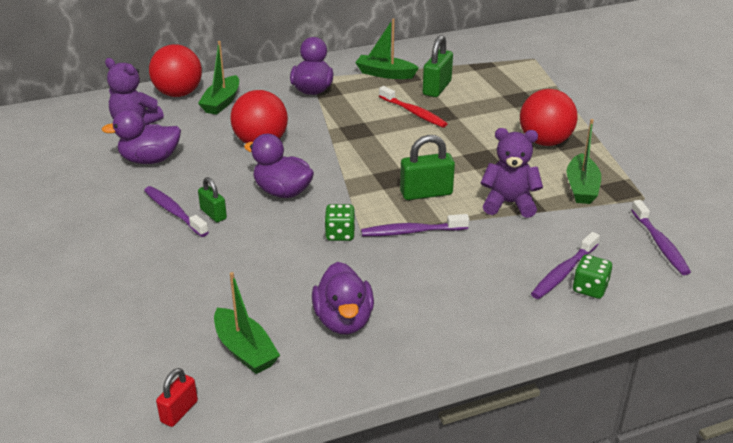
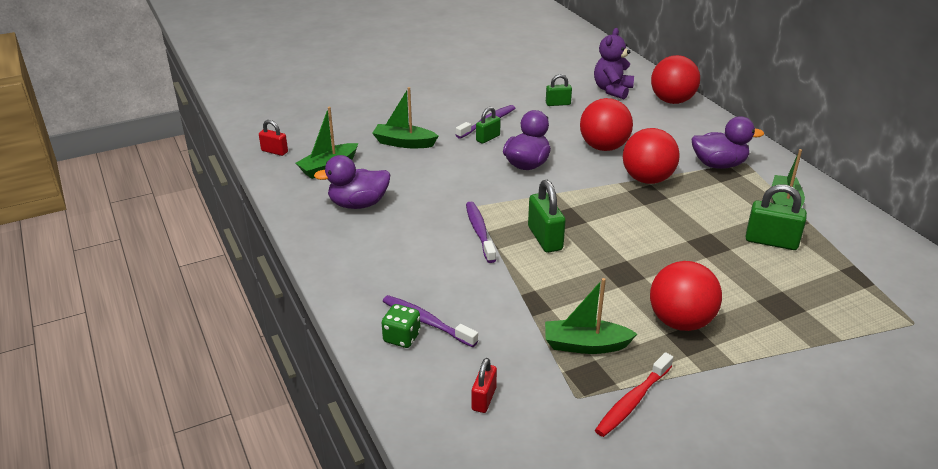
camera: 85 degrees right, 0 degrees up
purple duck [101,109,181,164] -> green padlock [546,74,572,106]
green boat [198,41,239,115] -> green boat moved to [372,87,438,148]
green dice [324,204,355,241] -> none
red toothbrush [379,86,448,128] -> red toothbrush moved to [595,352,673,437]
purple teddy bear [480,128,543,218] -> none
purple toothbrush [631,200,691,275] -> red padlock [472,358,497,413]
none -> red ball [623,128,680,184]

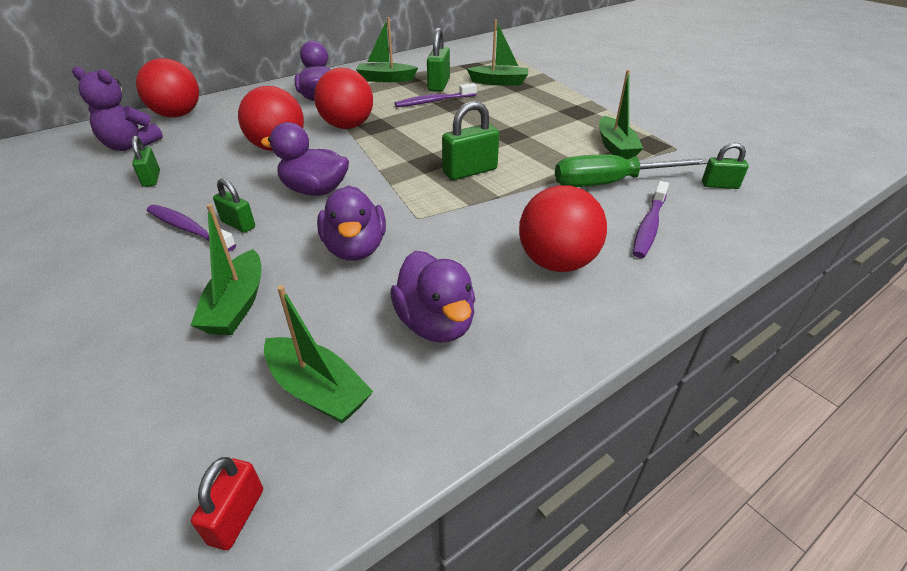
camera: 100 degrees left, 5 degrees up
green dice [382,304,421,348] -> none
purple toothbrush [466,202,496,263] -> purple toothbrush moved to [395,83,477,107]
red padlock [472,358,497,413] -> green padlock [702,142,749,189]
red toothbrush [595,352,673,437] -> none
red ball [650,261,722,331] -> red ball moved to [519,185,607,272]
none -> purple duck [317,186,386,261]
none -> green boat [467,19,528,86]
none -> green screwdriver [555,154,708,187]

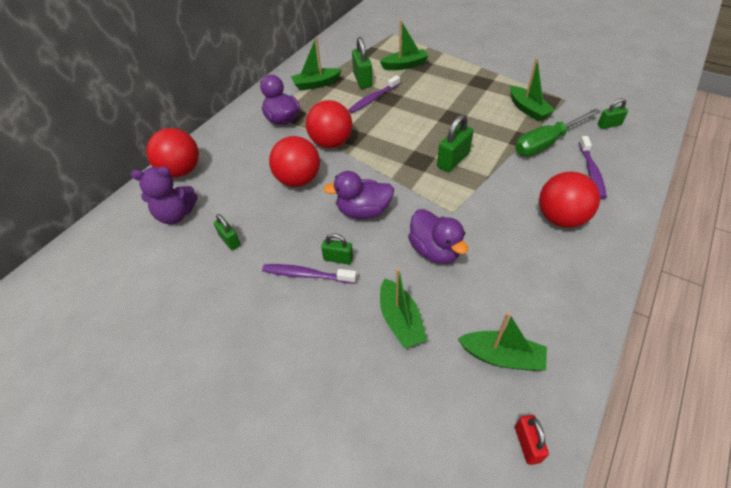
camera: 20 degrees left, 10 degrees up
purple duck [390,251,475,343] -> none

